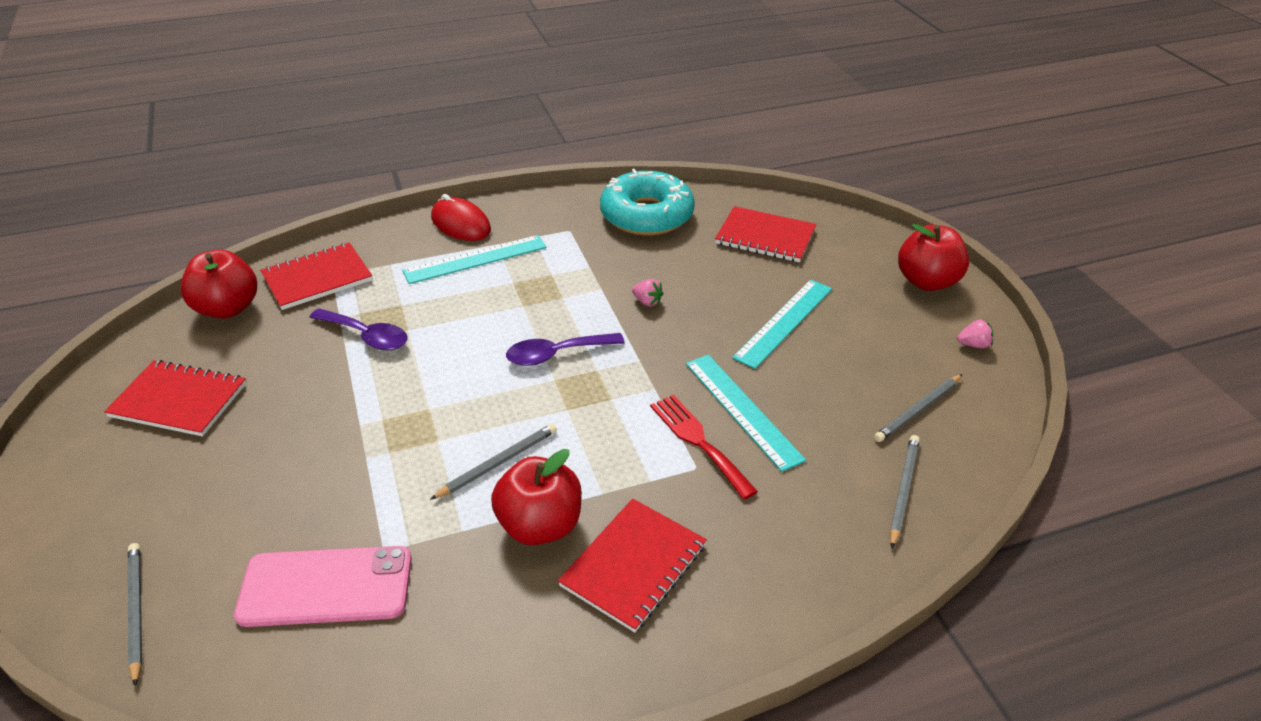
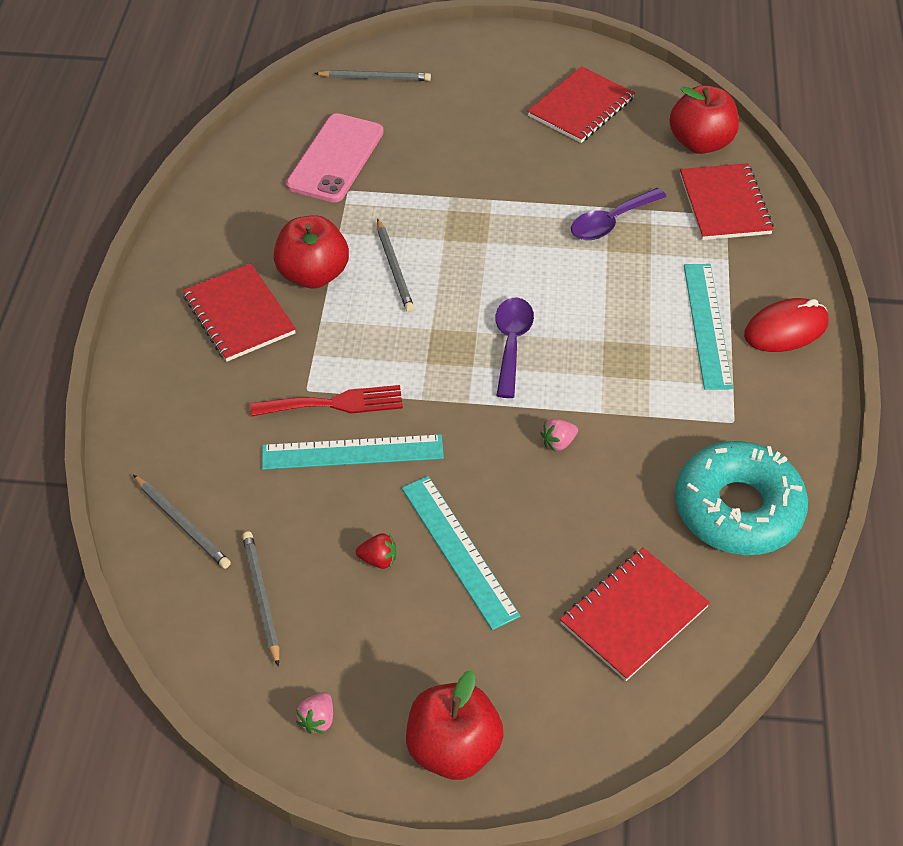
camera: 115 degrees right, 10 degrees up
none -> red strawberry [356,533,396,569]

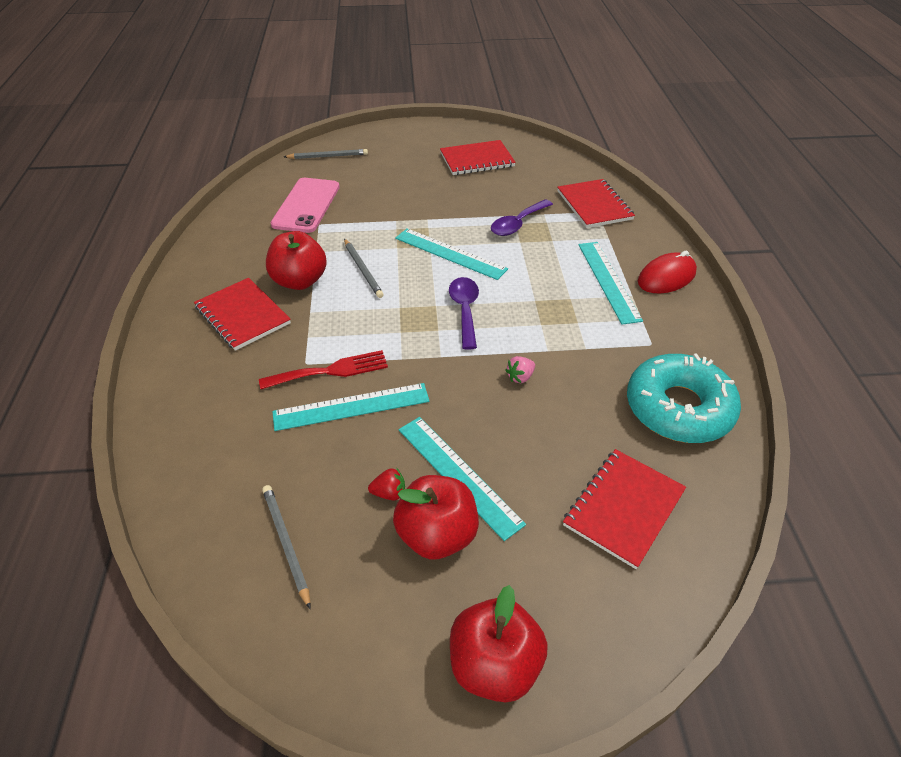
camera: 10 degrees left, 5 degrees down
grey pencil [133,475,231,569] -> none
pink strawberry [296,692,333,734] -> none
red notebook [527,66,635,143] -> red notebook turned 45 degrees clockwise [440,140,516,175]
red apple [669,85,739,154] -> red apple moved to [393,475,479,560]
none -> turquoise ruler [395,228,508,280]

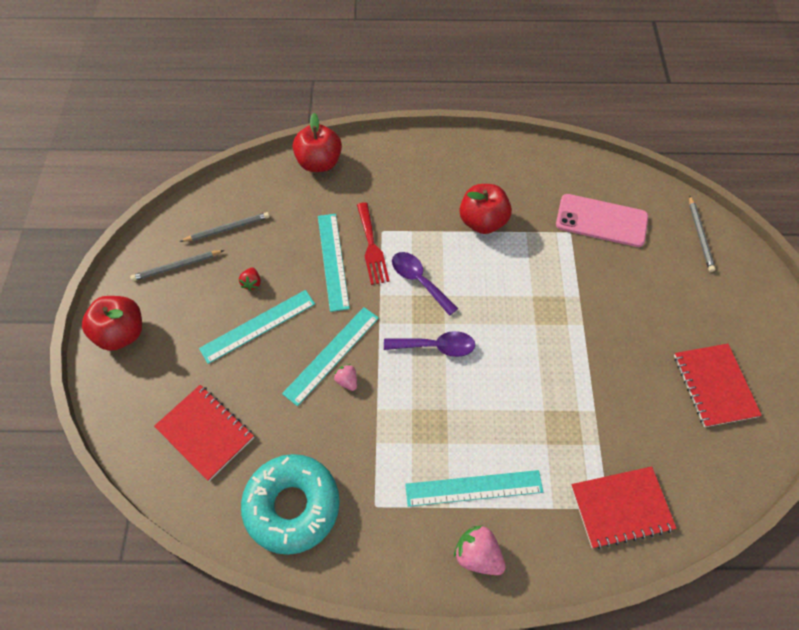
camera: 95 degrees right, 15 degrees up
red notebook [194,278,291,351] -> none
grey pencil [344,239,384,298] -> grey pencil moved to [130,250,224,281]
red apple [393,475,479,560] -> red apple moved to [293,113,342,172]
turquoise ruler [395,228,508,280] -> turquoise ruler moved to [282,307,379,406]
purple spoon [491,199,553,236] -> purple spoon moved to [392,252,458,316]
red mouse [638,251,697,293] -> pink strawberry [454,526,506,575]

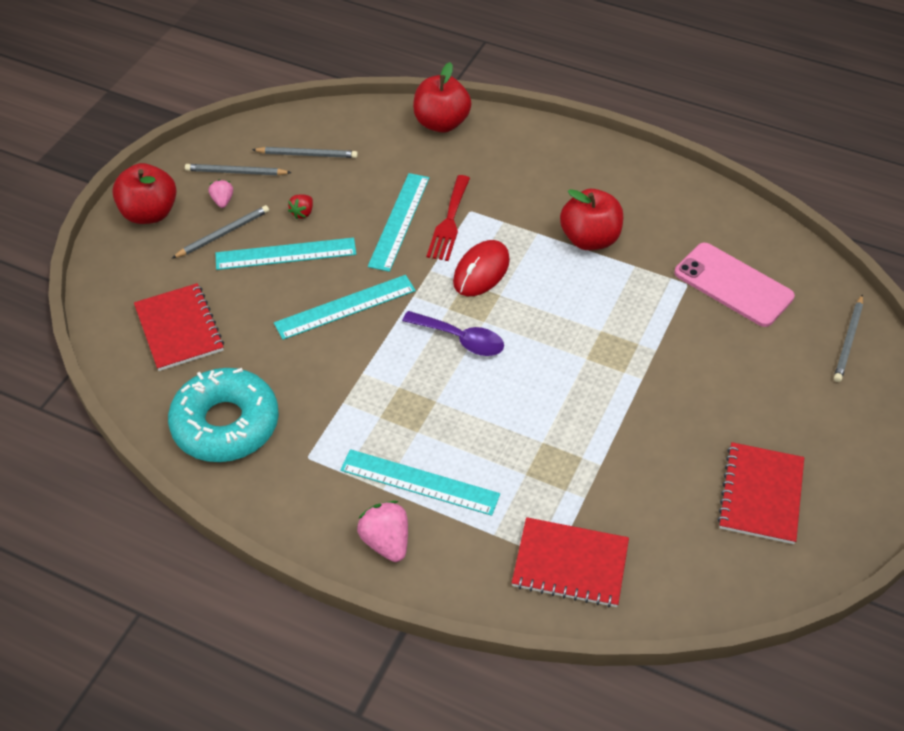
camera: 25 degrees right, 10 degrees down
pink strawberry [334,364,357,391] -> pink strawberry moved to [209,179,233,208]
purple spoon [392,252,458,316] -> red mouse [453,240,510,296]
none -> grey pencil [172,205,269,258]

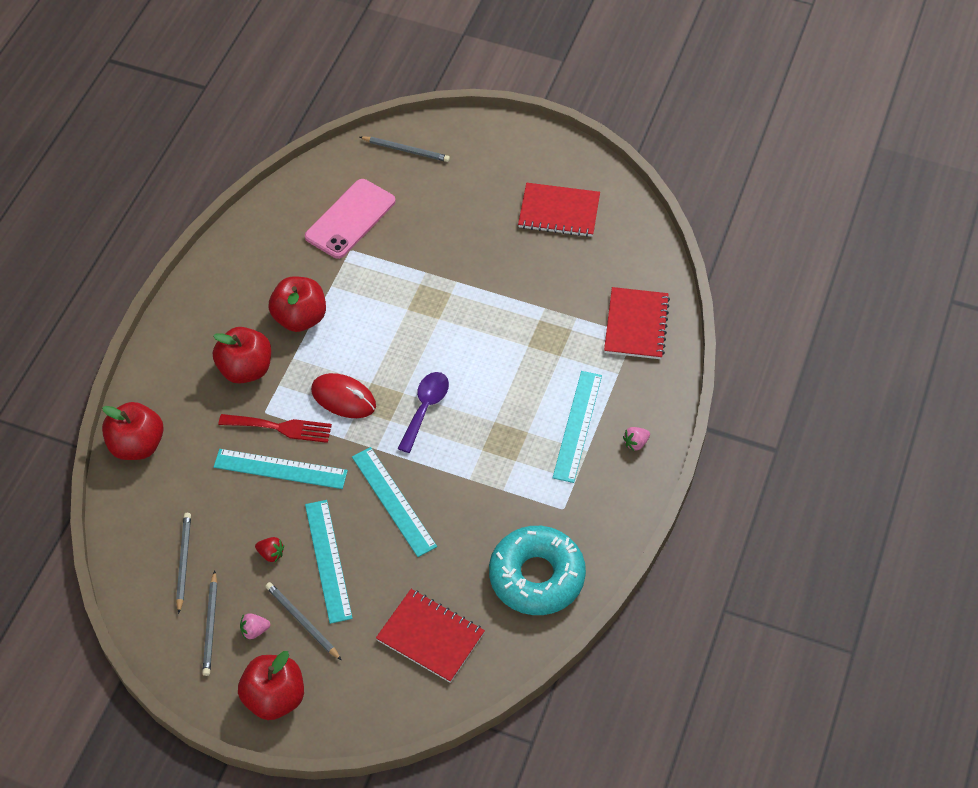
camera: 95 degrees left, 5 degrees up
red notebook [134,283,224,371] -> red notebook turned 60 degrees clockwise [376,589,485,683]
pink strawberry [357,501,408,562] -> pink strawberry [623,427,650,451], size x0.59
none -> red apple [213,327,271,384]

